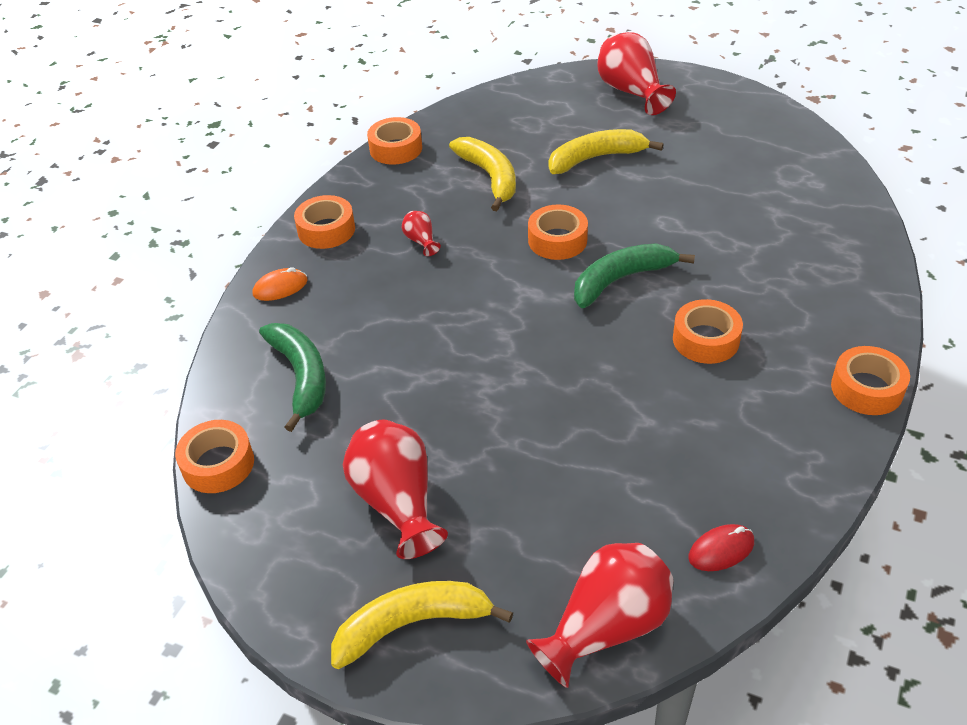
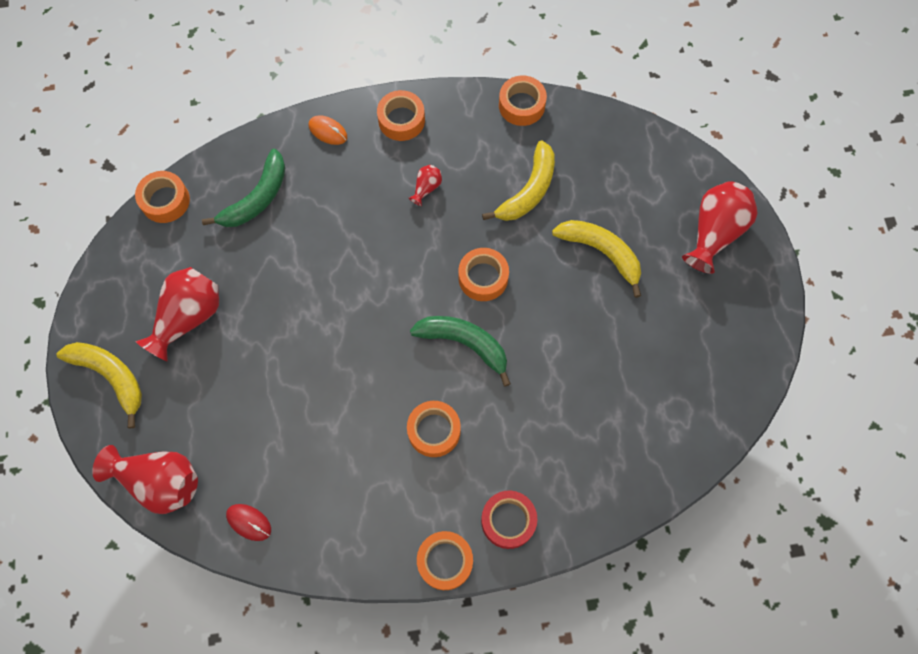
camera: 55 degrees right, 25 degrees up
none -> red tape [481,490,537,549]

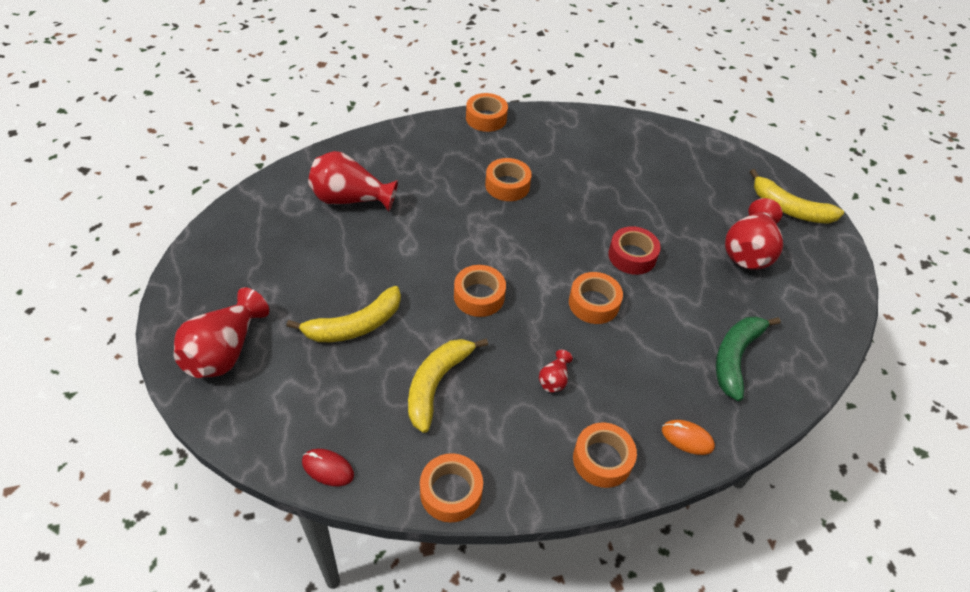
camera: 170 degrees right, 20 degrees down
red vase [92,445,198,514] -> red vase moved to [308,151,398,212]
orange tape [135,171,190,223] -> orange tape moved to [569,272,623,324]
red mouse [226,504,271,541] -> red mouse moved to [302,449,354,486]
green banana [410,316,511,387] -> none
red tape [481,490,537,549] -> red tape moved to [608,226,661,275]
yellow banana [552,220,641,298] -> yellow banana turned 60 degrees counterclockwise [286,286,401,342]

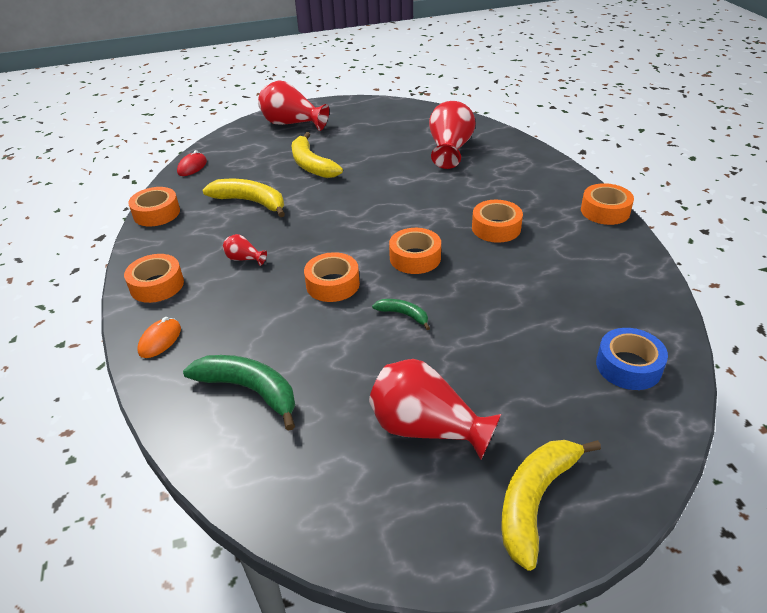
camera: 95 degrees right, 10 degrees down
orange tape [454,265,506,317] -> orange tape moved to [389,228,441,274]
red tape [608,226,661,275] -> green banana [372,299,430,330]
none -> blue tape [596,328,668,390]

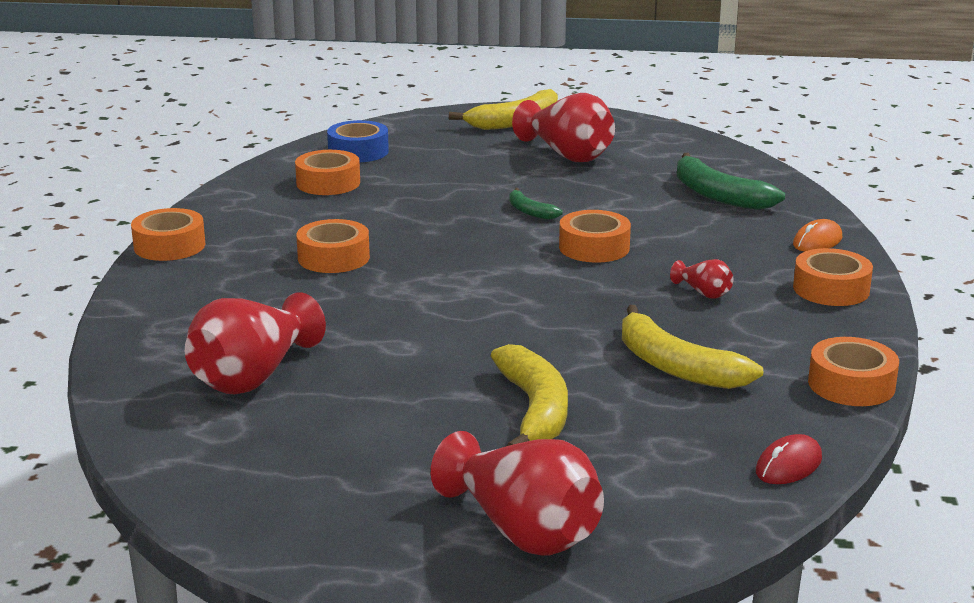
camera: 160 degrees left, 15 degrees down
orange tape [389,228,441,274] -> orange tape moved to [295,150,360,195]

